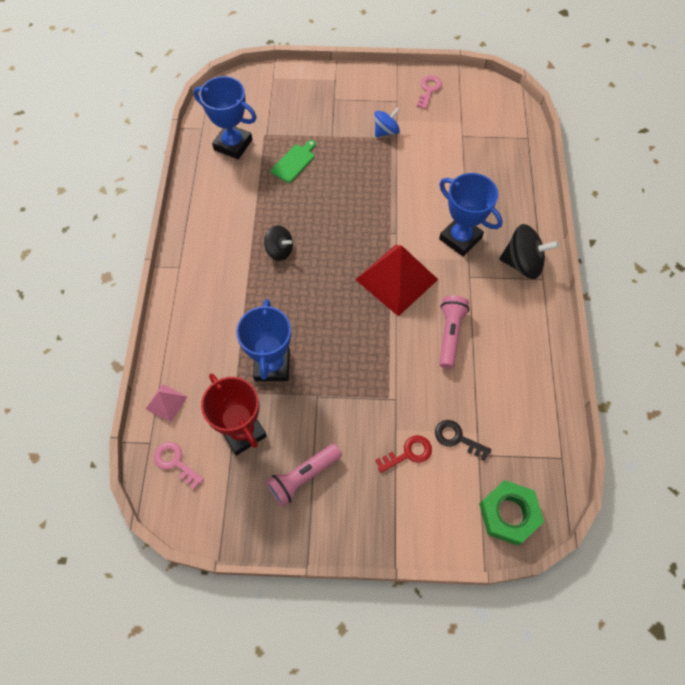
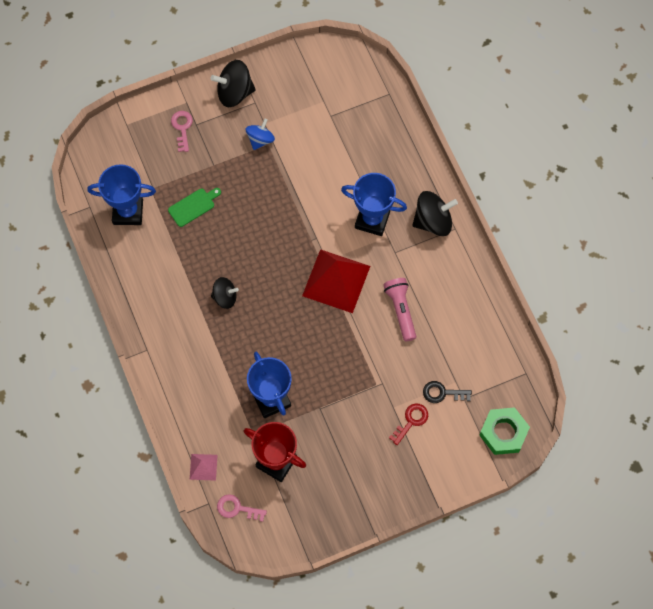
camera: 25 degrees left, 5 degrees up
pink flashlight [266,444,342,506] -> none
green cutting board [271,140,316,183] -> green cutting board turned 45 degrees clockwise [168,188,221,227]
pink key [417,75,442,109] -> pink key moved to [171,111,193,152]
none -> black spinning top [210,60,256,107]

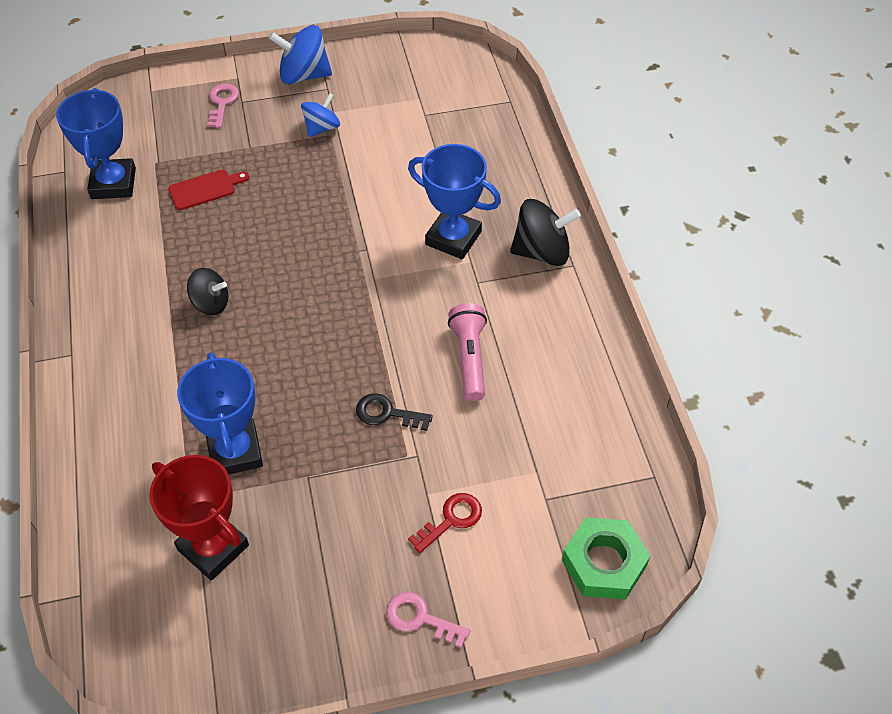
camera: 10 degrees right, 15 degrees down
blue trophy [87,164,156,225] -> blue trophy turned 75 degrees clockwise [56,88,136,199]
green cutting board [168,188,221,227] -> red cutting board [168,169,249,210]
pink pyramid [190,454,218,481] -> none
black spinning top [210,60,256,107] -> blue spinning top [269,25,332,84]
pink key [217,494,267,522] -> pink key moved to [386,592,470,648]
red pyramid [302,249,370,313] -> none
black key [423,381,472,403] -> black key moved to [356,393,433,431]

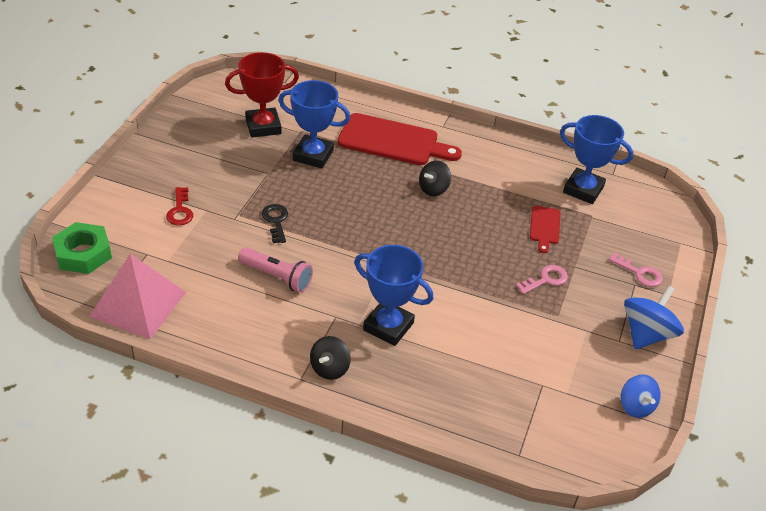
camera: 120 degrees right, 10 degrees down
blue spinning top [301,93,340,137] -> blue spinning top moved to [621,374,660,418]
black key [356,393,433,431] -> black key turned 60 degrees counterclockwise [262,204,288,243]
pink key [386,592,470,648] -> pink key moved to [516,265,568,295]
blue trophy [408,144,501,259] -> blue trophy turned 60 degrees clockwise [354,245,434,346]
black spinning top [510,199,581,266] -> black spinning top [310,336,351,380], size x0.64
none -> pink pyramid [89,254,186,339]
none -> red cutting board [337,113,462,165]

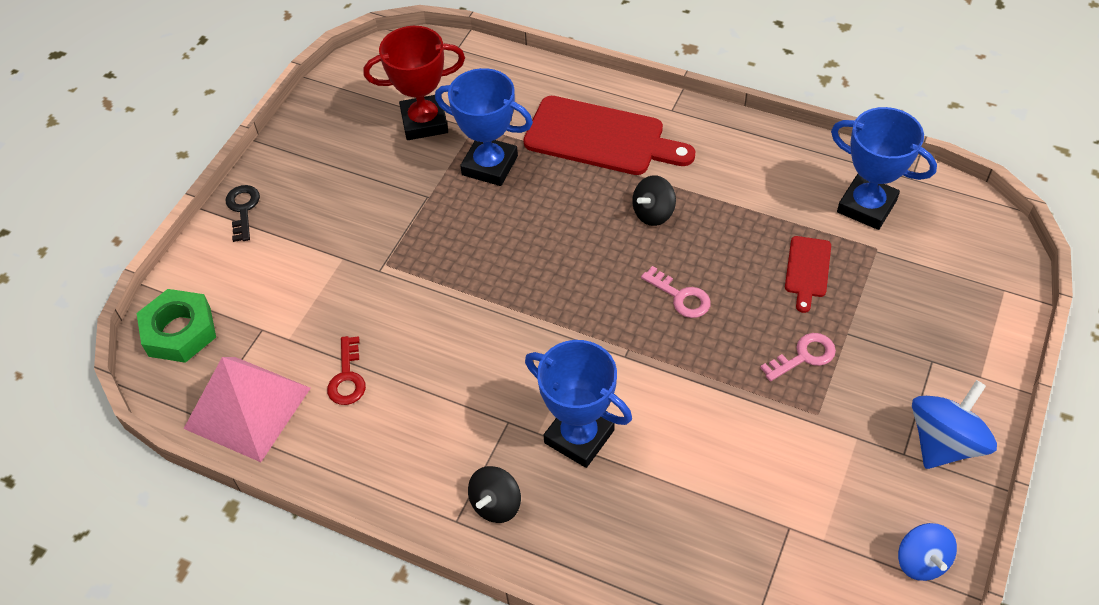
camera: 10 degrees right, 10 degrees up
red key [166,187,193,226] -> red key moved to [327,336,366,405]
pink flashlight [238,247,313,293] -> none
black key [262,204,288,243] -> black key moved to [226,185,260,242]
pink key [609,252,663,287] -> pink key moved to [641,266,711,318]

